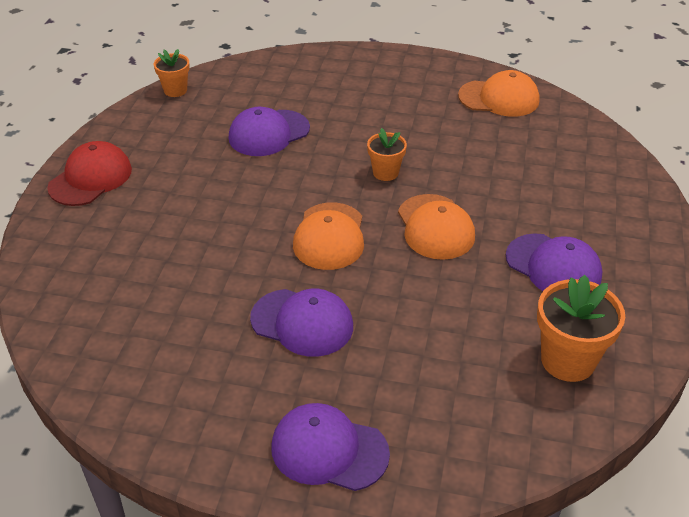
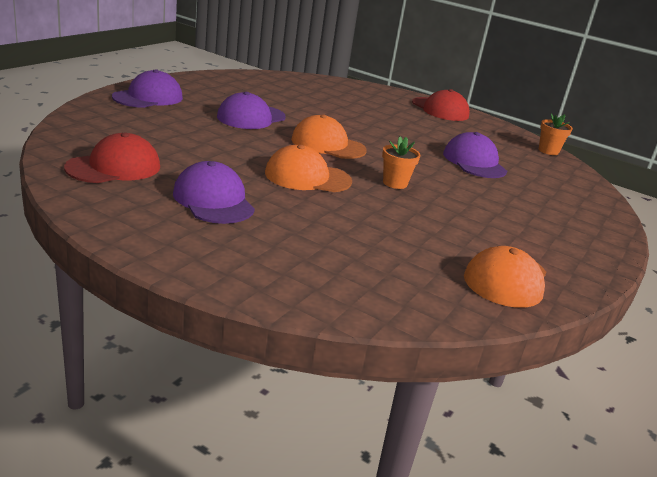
camera: 105 degrees right, 15 degrees down
purple cap [506,233,602,291] -> purple cap turned 90 degrees clockwise [173,161,255,224]
orange flower pot [537,275,625,382] -> red cap [64,132,160,183]

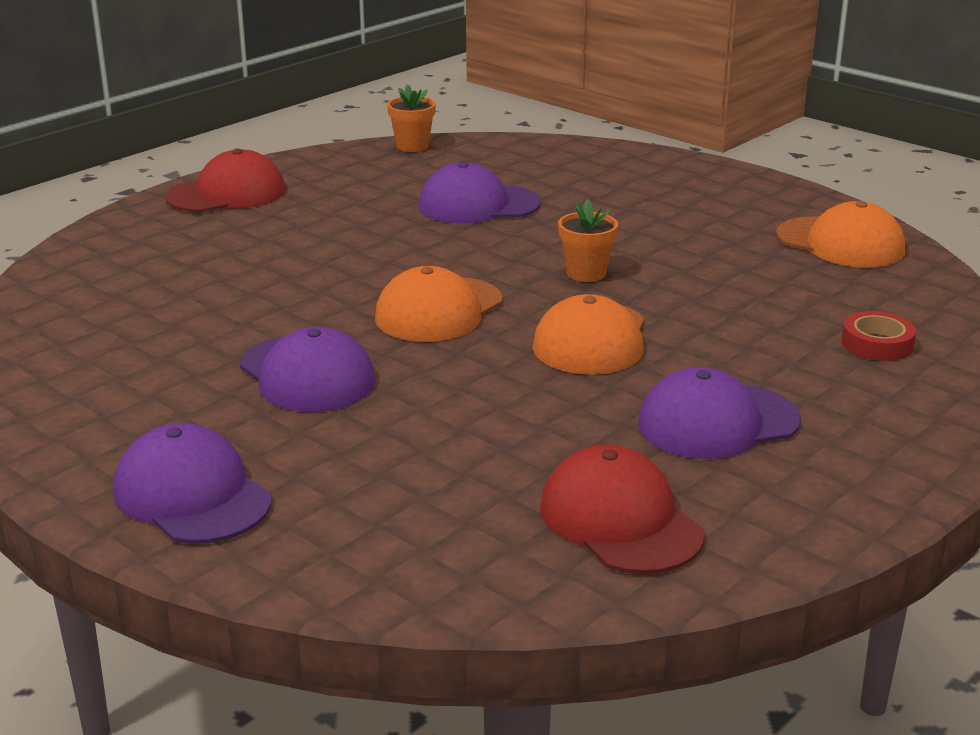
camera: 75 degrees left, 0 degrees up
none -> red tape [842,311,916,361]

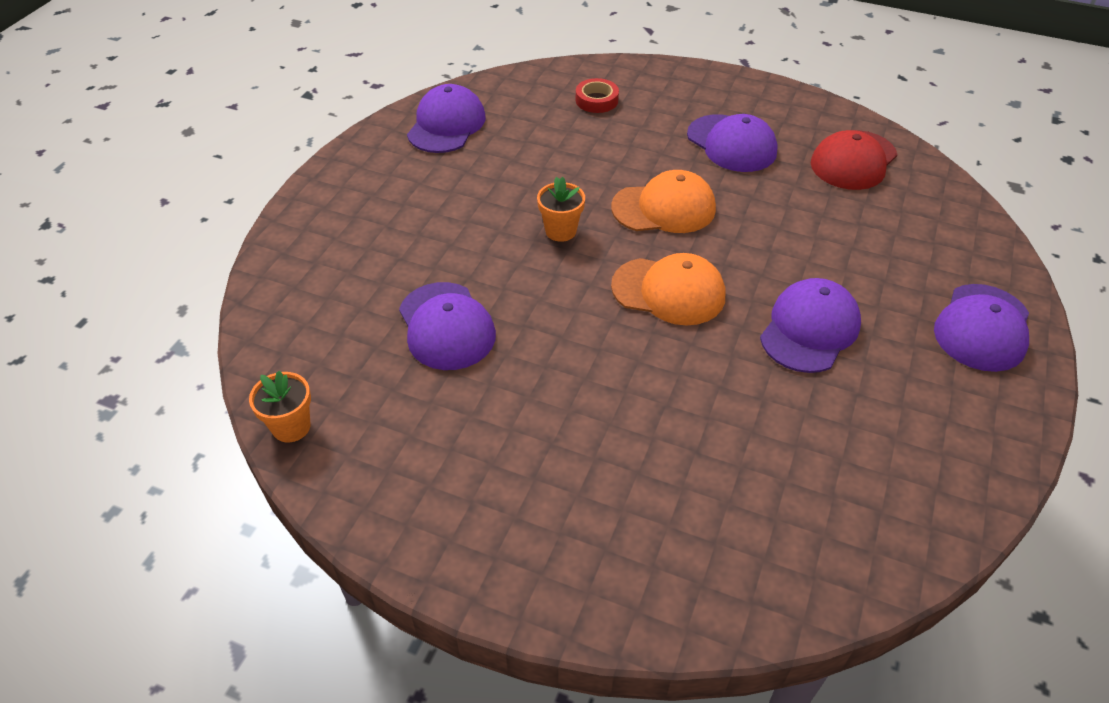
camera: 110 degrees left, 20 degrees up
red cap [165,149,285,212] -> none
orange cap [776,201,905,267] -> purple cap [407,84,486,153]

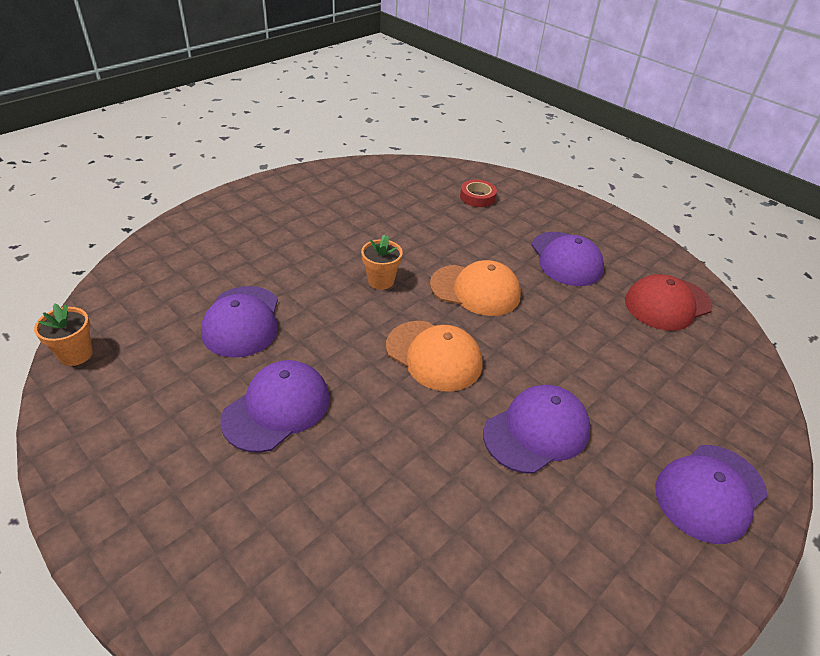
camera: 20 degrees right, 5 degrees down
purple cap [407,84,486,153] -> purple cap moved to [220,360,330,453]

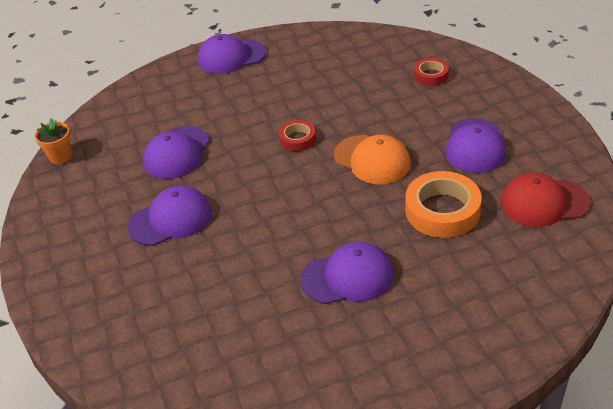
camera: 30 degrees right, 0 degrees up
orange flower pot [361,234,403,290] -> red tape [279,120,316,151]
orange cap [386,321,482,392] -> none
purple cap [655,445,768,544] -> purple cap moved to [198,34,266,74]
none -> orange tape [405,171,482,238]

